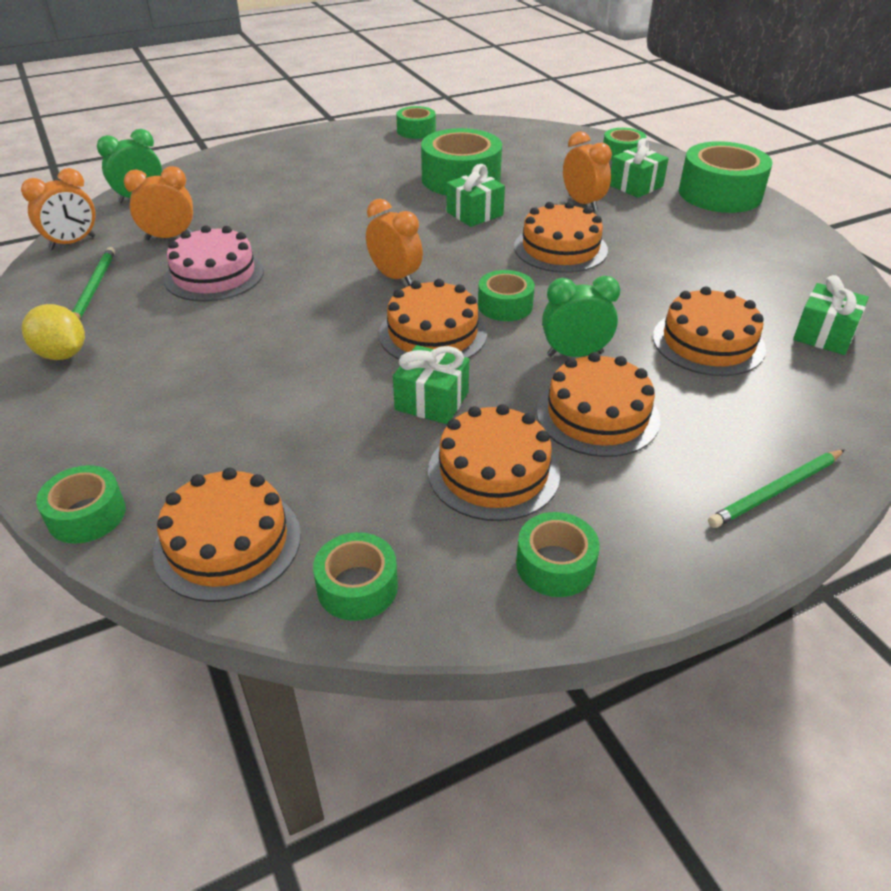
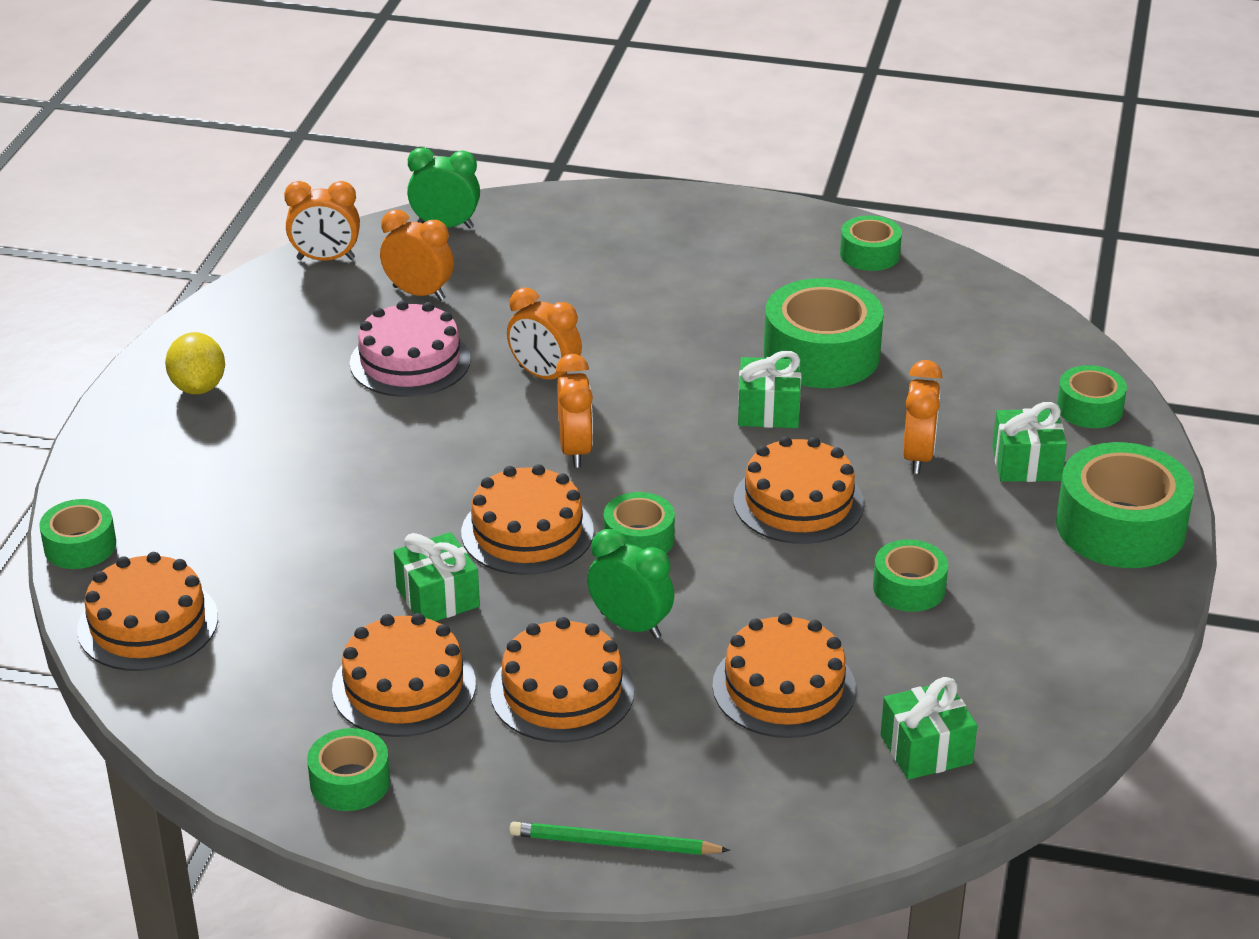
camera: 40 degrees right, 5 degrees down
green pencil [72,247,115,320] -> none
green tape [313,532,398,621] -> green tape moved to [873,539,948,612]
none -> orange clock [507,288,582,379]

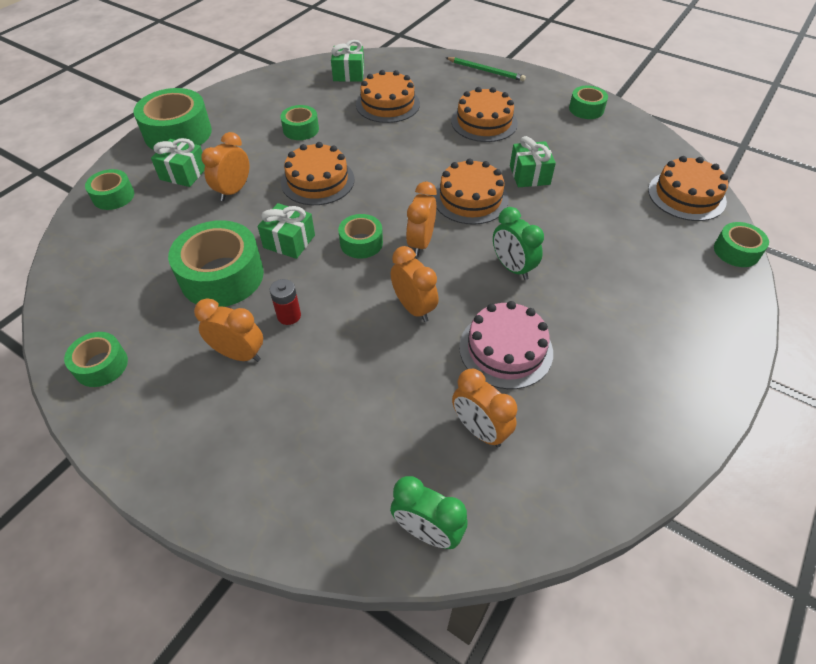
camera: 160 degrees left, 15 degrees up
yellow lemon [165,332,225,394] -> none
orange clock [284,181,360,261] -> orange clock moved to [194,298,263,362]
orange cake [332,613,476,737] -> none
green clock [587,529,674,639] -> green clock moved to [493,207,544,280]
green tape [604,492,675,553] -> green tape moved to [338,214,383,259]
none -> red battery [270,279,301,325]

